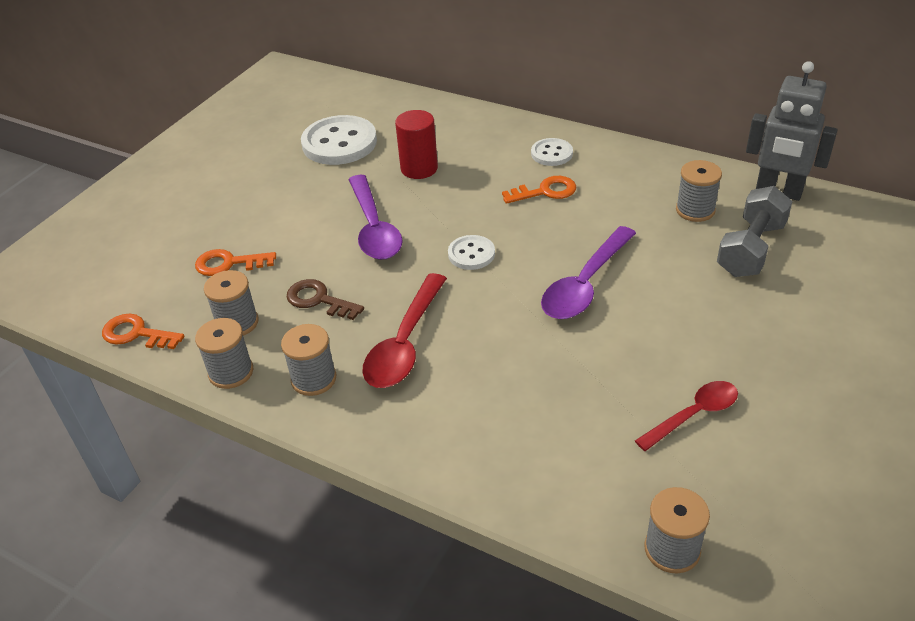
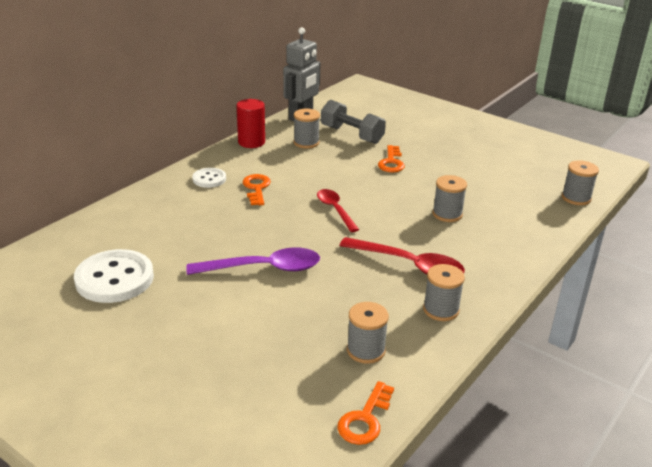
camera: 85 degrees left, 10 degrees down
orange key [195,249,276,276] -> orange key moved to [378,145,405,173]
grey spool [195,318,253,389] -> grey spool moved to [433,175,467,222]
brown key [287,279,364,320] -> none
red cylinder [395,110,438,179] -> red cylinder moved to [237,99,265,148]
white button [448,235,495,270] -> none
purple spoon [541,226,636,319] -> none
red spoon [635,381,738,451] -> red spoon moved to [317,189,359,232]

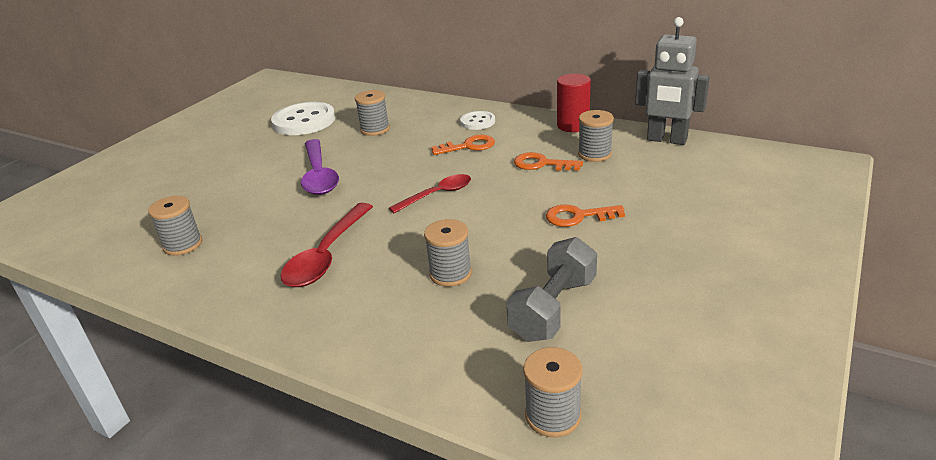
camera: 85 degrees right, 0 degrees up
grey dumbbell [321,100,386,144] -> grey dumbbell moved to [506,237,597,342]
orange key [337,381,394,445] -> orange key moved to [514,152,583,171]
grey spool [423,264,465,321] -> grey spool moved to [355,90,390,136]

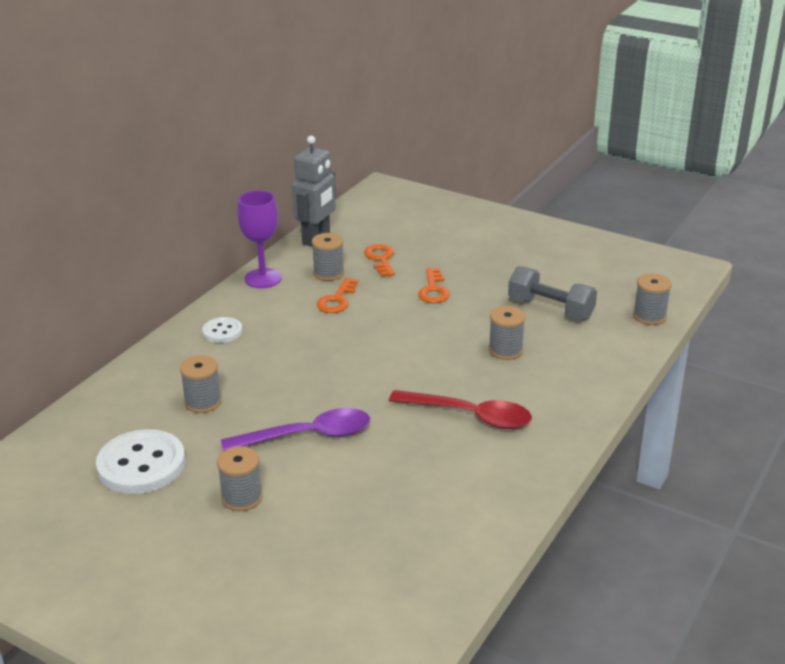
camera: 90 degrees left, 0 degrees up
grey spool [148,196,202,256] -> grey spool moved to [217,446,262,511]
red spoon [389,174,471,213] -> none
orange key [431,135,495,155] -> orange key moved to [364,244,395,277]
red cylinder [557,73,591,132] -> purple goblet [238,190,282,288]

